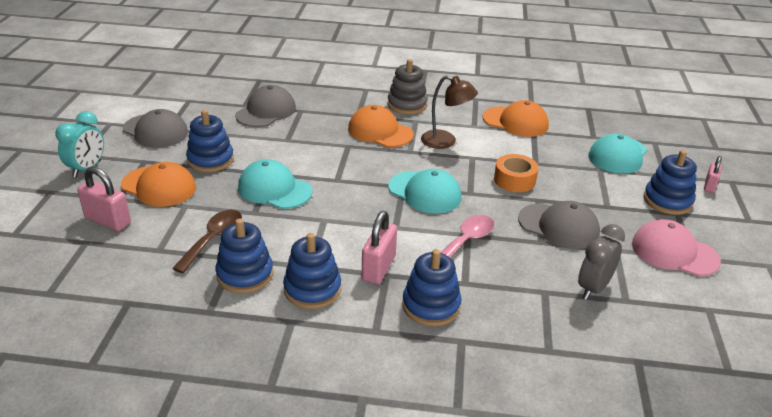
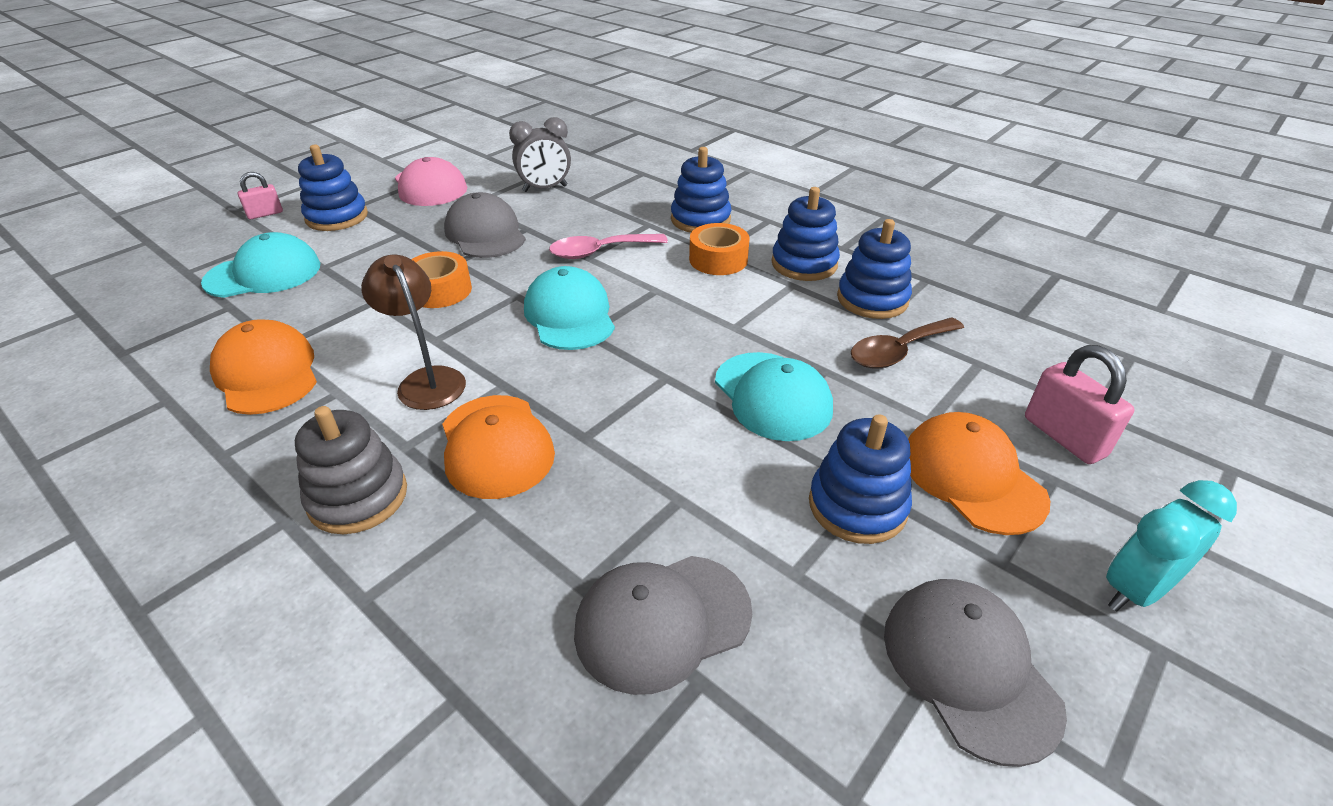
camera: 145 degrees left, 5 degrees up
pink padlock [362,211,397,284] -> orange tape [689,223,750,275]

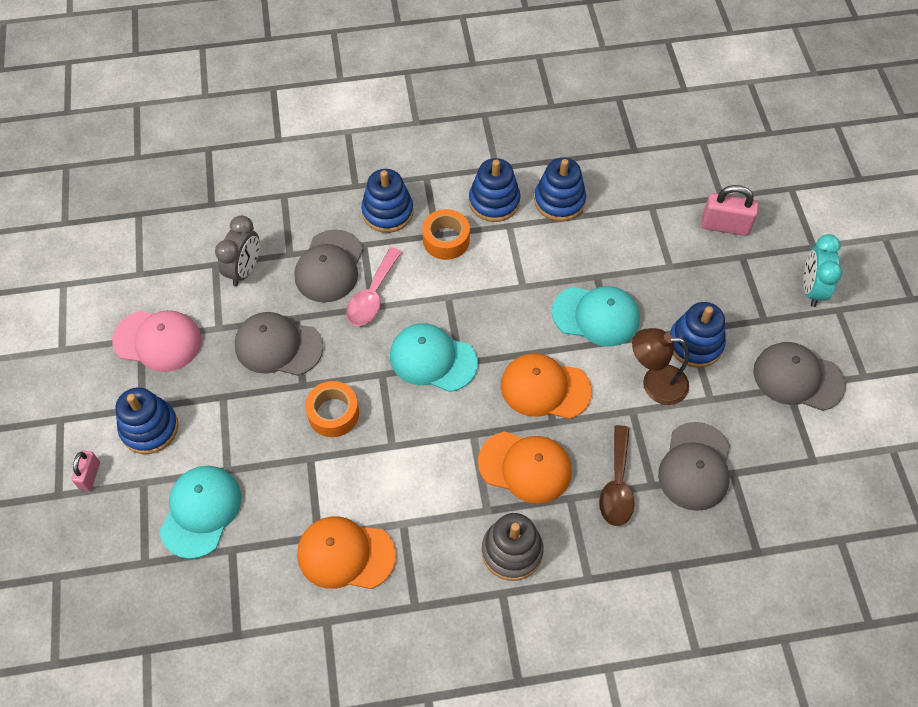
camera: 50 degrees left, 20 degrees up
brown lamp [361,255,466,410] -> brown lamp moved to [632,328,689,405]
brown spoon [851,317,964,369] -> brown spoon moved to [599,425,634,526]
orange cap [908,412,1050,535] -> orange cap moved to [501,353,592,419]
none -> grey cap [295,229,363,303]

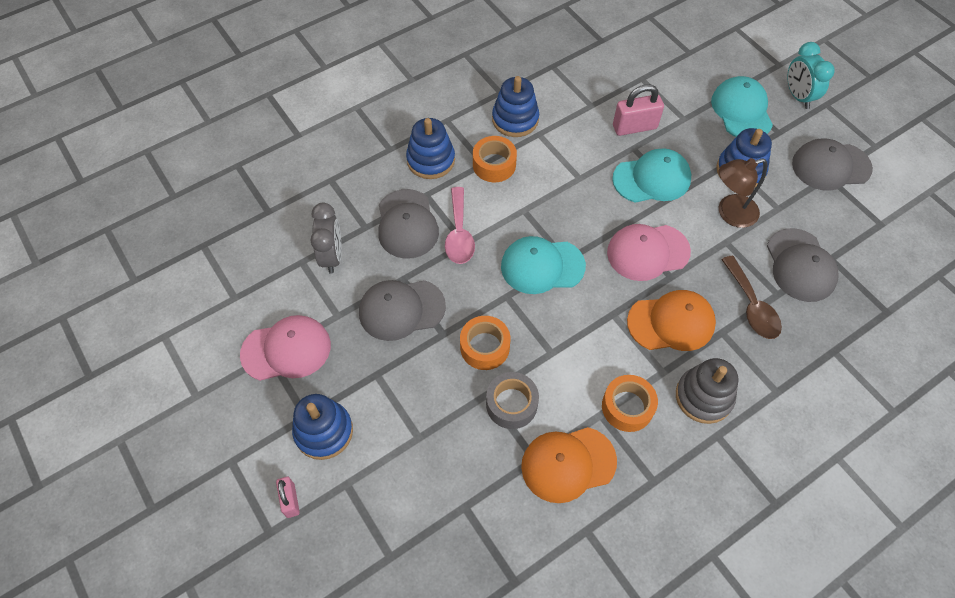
camera: 25 degrees left, 0 degrees up
turquoise cap [159,466,241,559] -> turquoise cap moved to [711,76,773,137]
orange cap [501,353,592,419] -> pink cap [607,224,691,281]
blue stacking toy [534,158,586,221] -> none
pink padlock [701,185,759,236] -> pink padlock moved to [613,84,664,136]
none -> grey tape [486,372,539,429]
none -> orange tape [602,375,658,432]

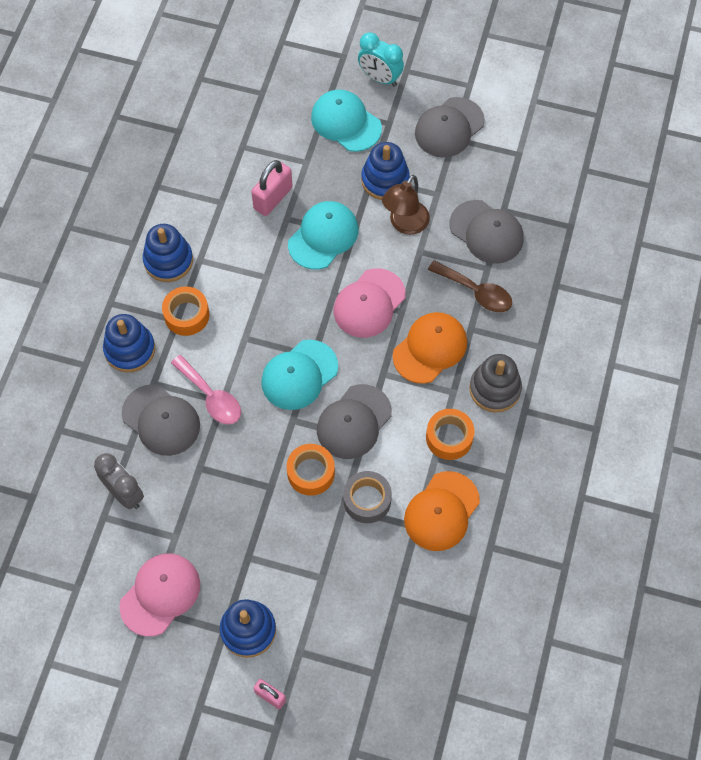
camera: 40 degrees left, 5 degrees up
grey cap [359,280,446,341] -> grey cap moved to [317,384,392,459]

